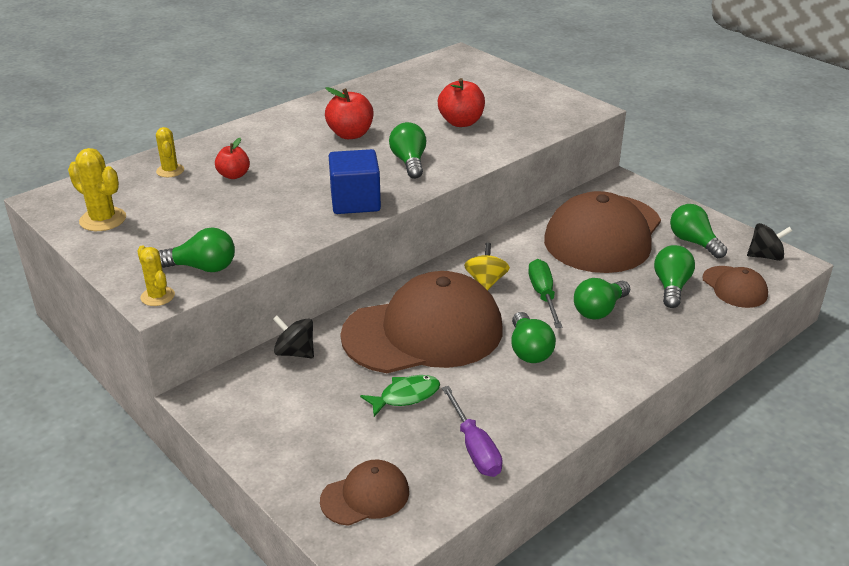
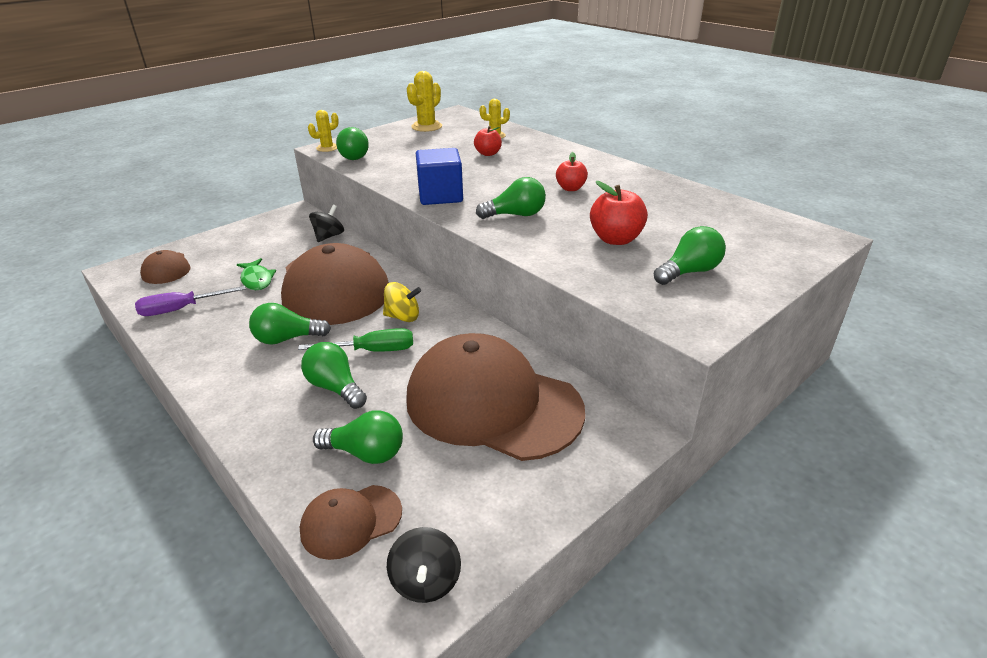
camera: 90 degrees right, 0 degrees up
red apple [325,87,373,139] -> red apple [556,152,588,191], size x0.66
green light bulb [670,204,727,258] -> green light bulb moved to [654,226,726,285]

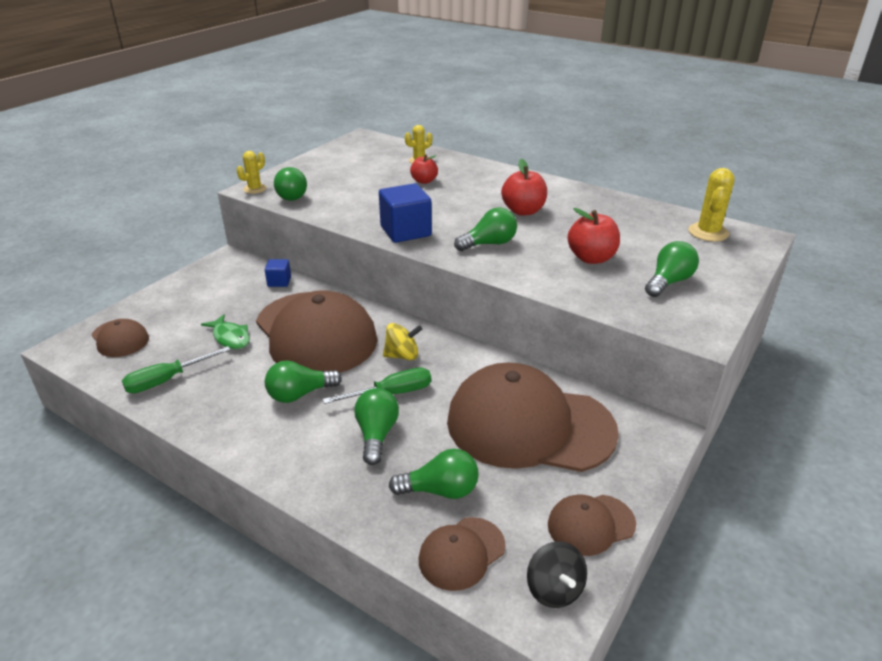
camera: 15 degrees left, 0 degrees up
purple screwdriver [135,286,245,316] -> green screwdriver [122,346,231,393]
green light bulb [301,342,367,409] -> green light bulb turned 60 degrees clockwise [354,388,399,465]
black spinning top [309,204,344,242] -> blue cube [265,259,291,287]
yellow cactus [407,71,442,132] -> yellow cactus moved to [688,168,735,241]
red apple [556,152,588,191] -> red apple [501,159,547,216], size x1.52
none -> brown cap [548,494,636,556]

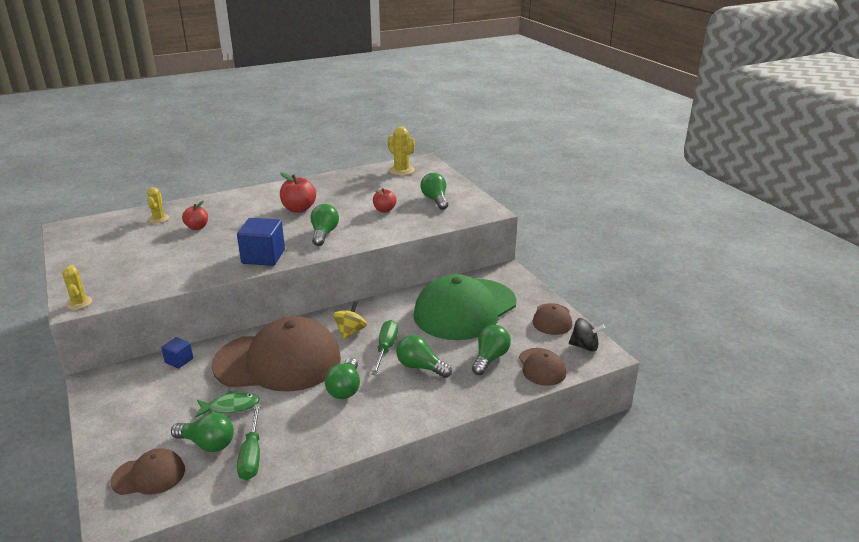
camera: 60 degrees left, 5 degrees down
green light bulb [274,167,307,201] -> green light bulb moved to [171,413,234,452]
brown cap [447,362,619,472] -> green cap [413,274,516,340]
red apple [568,208,620,264] -> red apple [373,188,396,213], size x0.66

